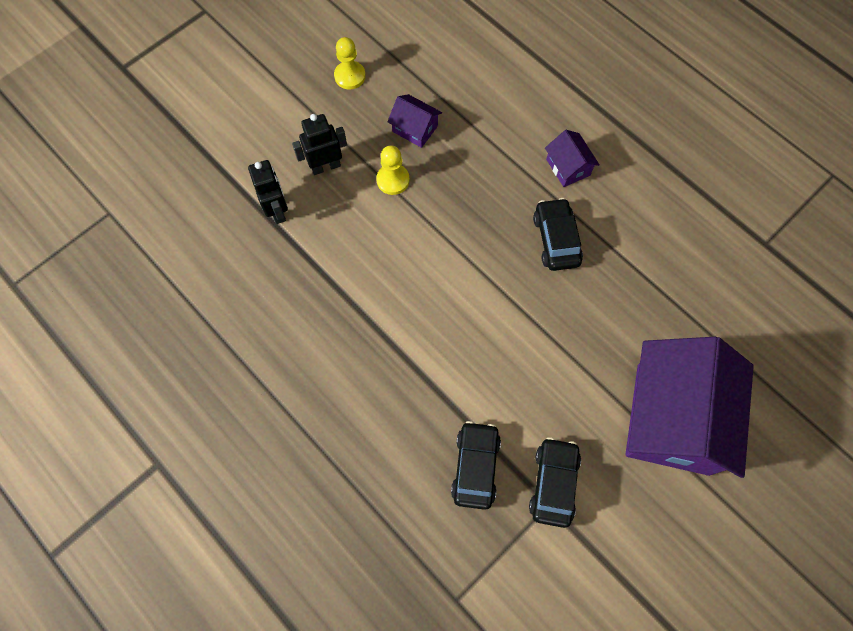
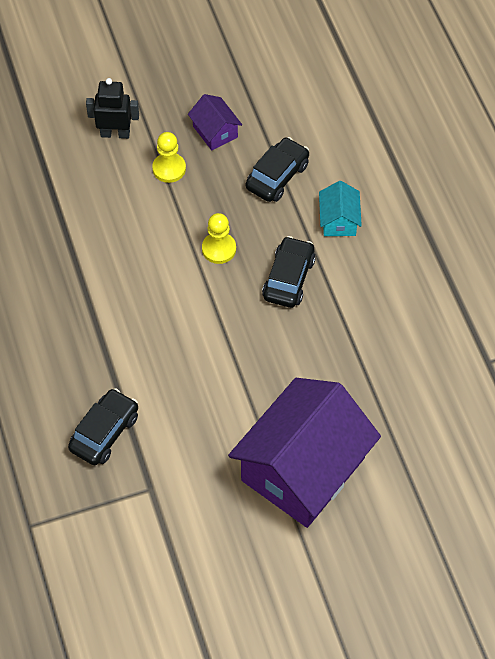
camera: 25 degrees right, 10 degrees down
black robot [248,160,288,224] -> none
yellow pawn [334,37,366,89] -> yellow pawn moved to [202,213,236,264]
black car [529,437,581,528] -> black car moved to [246,137,309,202]
purple house [545,130,600,187] -> turquoise house [319,181,362,236]

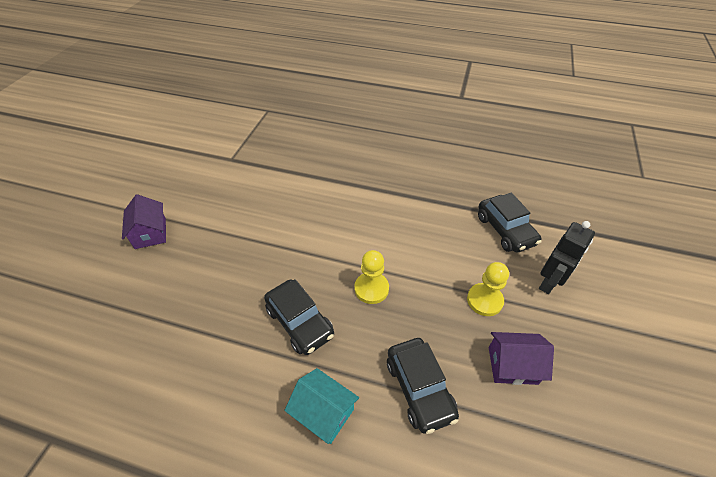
camera: 125 degrees right, 10 degrees down
black car [68,388,138,465] -> black car moved to [478,193,542,253]
purple house [228,378,381,528] -> purple house [122,194,166,249], size x0.42

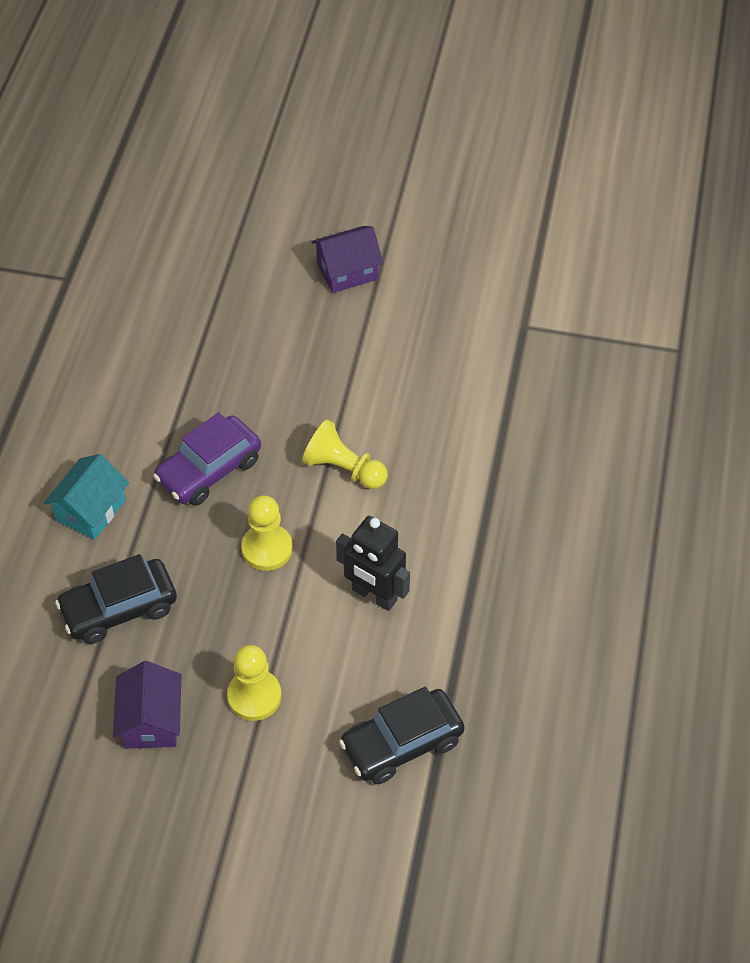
camera: 85 degrees right, 5 degrees up
black car [264,279,334,355] -> purple car [153,412,261,506]
black robot [539,221,595,294] -> black robot moved to [336,516,410,611]
none -> yellow pawn [302,419,388,489]

